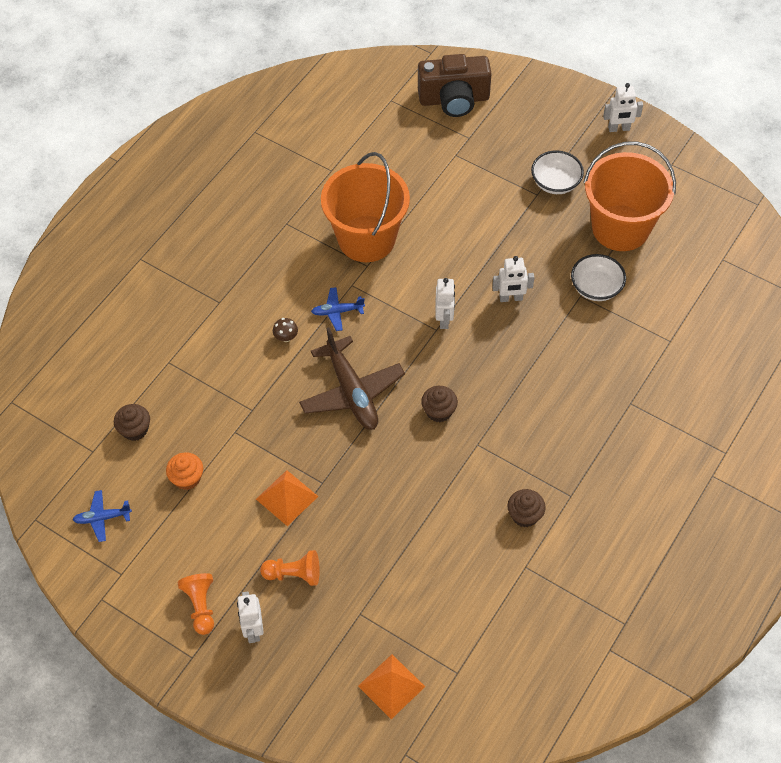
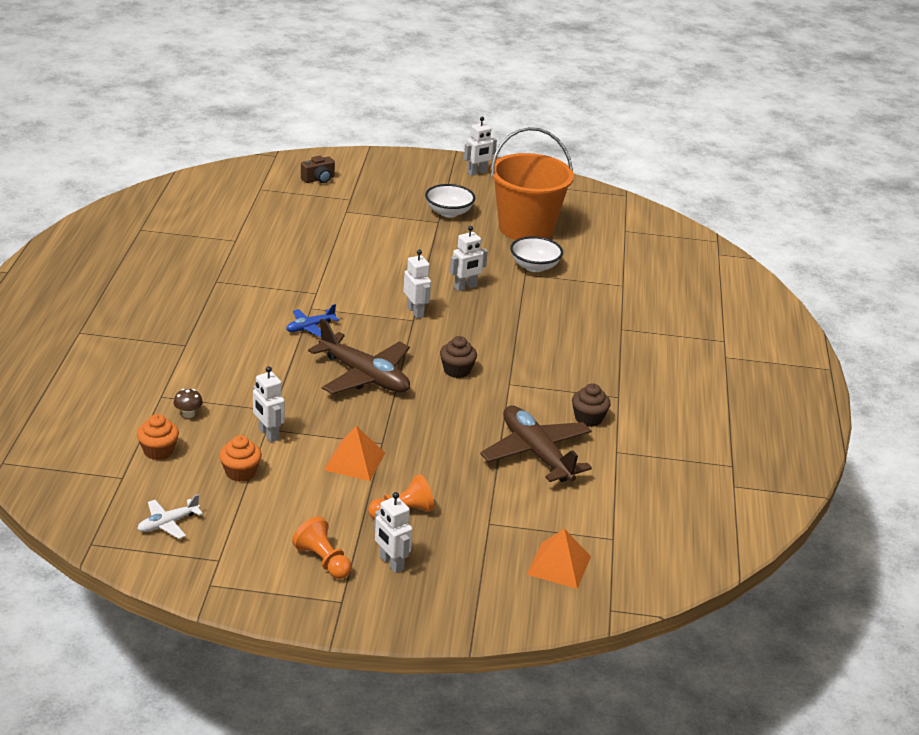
camera: 30 degrees left, 25 degrees down
blue plane [73,490,132,542] -> white plane [138,494,203,539]
brown cupcake [114,404,150,441] -> orange cupcake [137,414,179,460]
brown mushroom [273,318,298,342] -> brown mushroom moved to [174,389,203,418]
orange bucket [321,152,410,262] -> none
brown camera [418,54,492,117] -> brown camera [301,156,335,183], size x0.48
none -> white robot [253,366,285,442]
none -> brown plane [480,406,592,482]

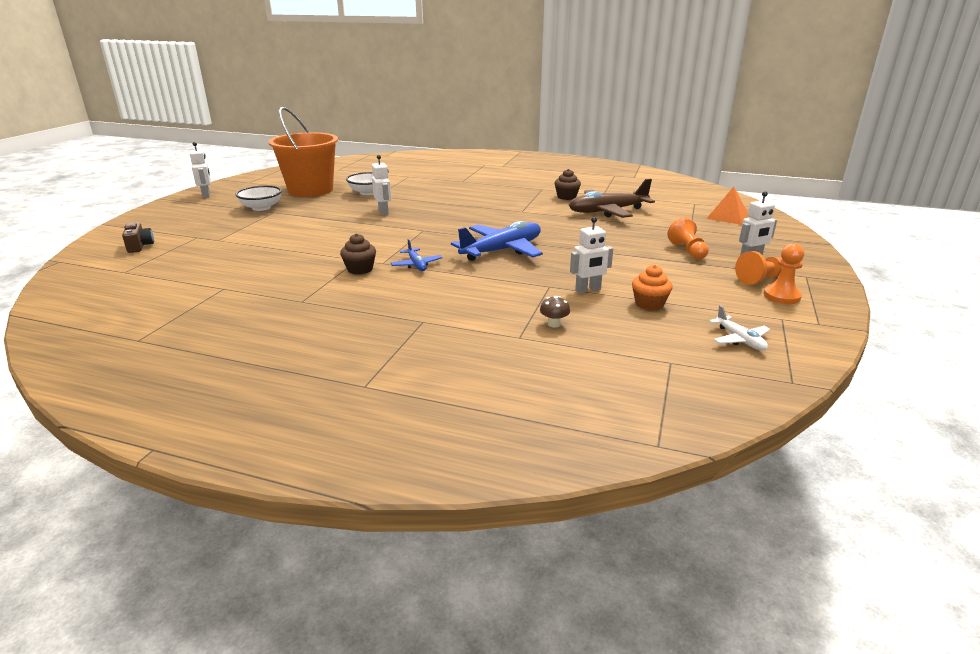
camera: 75 degrees left, 5 degrees down
orange cupcake [137,414,179,460] -> none
brown plane [308,319,410,394] -> blue plane [451,221,543,261]
orange pyramid [324,426,385,481] -> none
white robot [403,250,431,319] -> none
brown cupcake [440,336,477,378] -> brown cupcake moved to [340,233,376,275]
none -> orange pawn [764,243,804,304]

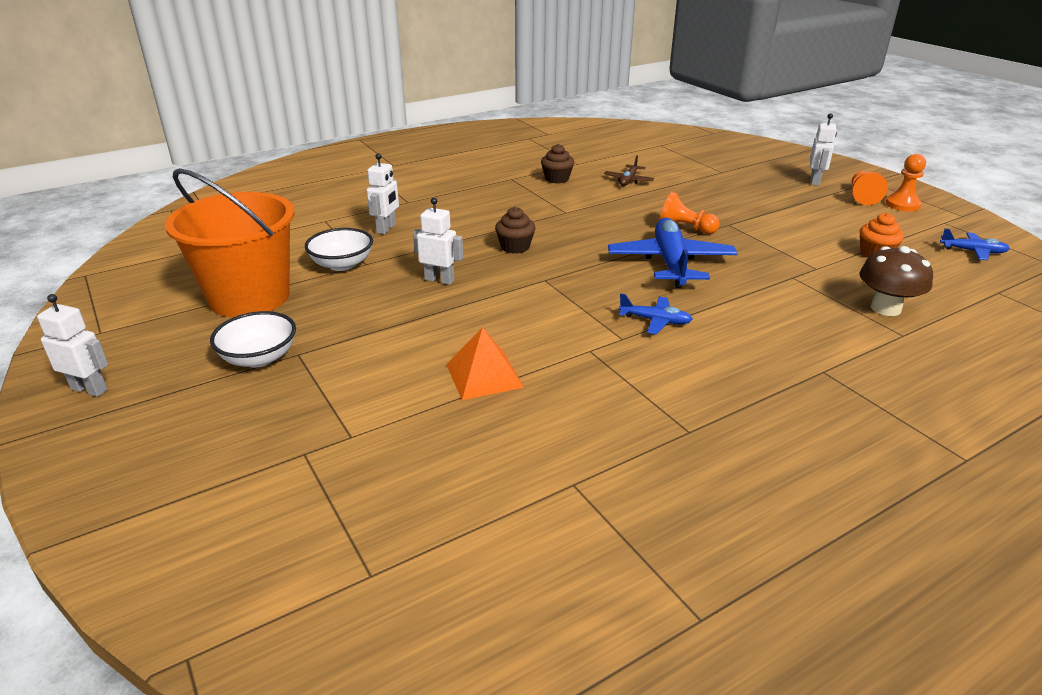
camera: 50 degrees left, 5 degrees up
brown camera [122,222,154,253] -> none
brown cupcake [340,233,376,275] -> brown cupcake moved to [495,207,535,254]
brown mushroom [540,296,570,327] -> brown mushroom [859,246,933,316], size x1.98
brown plane [569,179,655,218] -> brown plane [604,155,654,186], size x0.49
white robot [570,217,613,294] -> white robot moved to [366,153,399,234]
orange pawn [667,217,709,259] -> orange pawn moved to [659,192,720,234]
orange pyramid [707,187,748,225] -> orange pyramid moved to [446,327,524,400]
white plane [709,305,770,351] -> blue plane [940,228,1010,260]

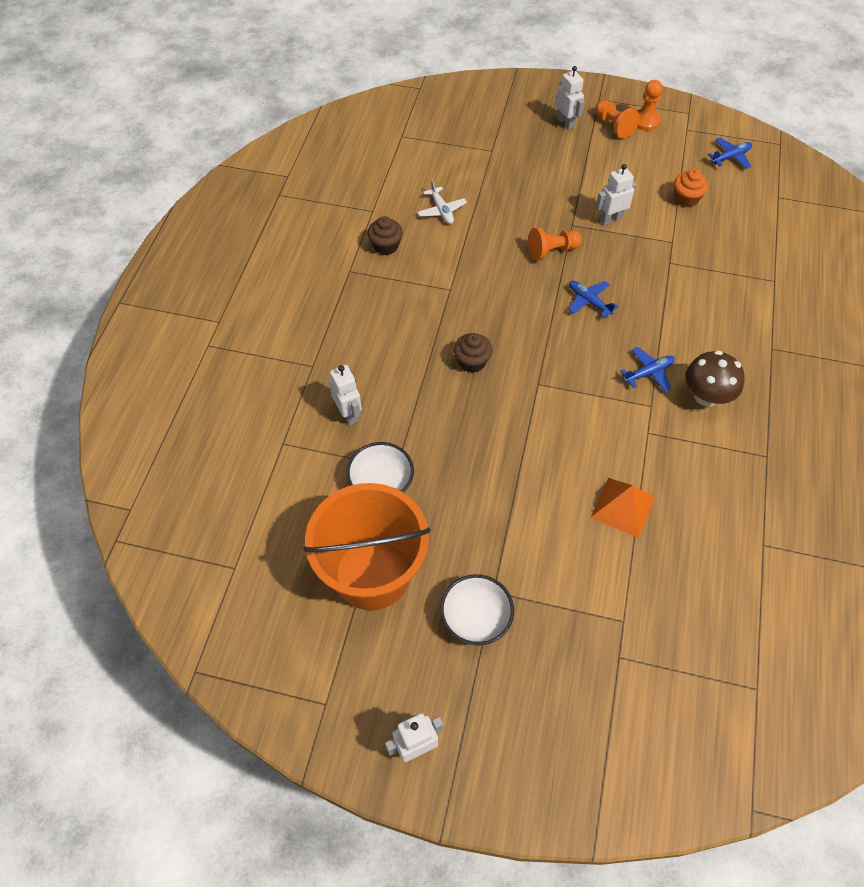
camera: 45 degrees left, 25 degrees up
white robot [413,198,463,285] -> white robot moved to [596,164,637,225]
brown plane [604,155,654,186] -> white plane [417,180,467,224]
blue plane [608,218,738,288] -> blue plane [569,281,618,318], size x0.49
brown mushroom [859,246,933,316] -> brown mushroom moved to [685,350,745,407]

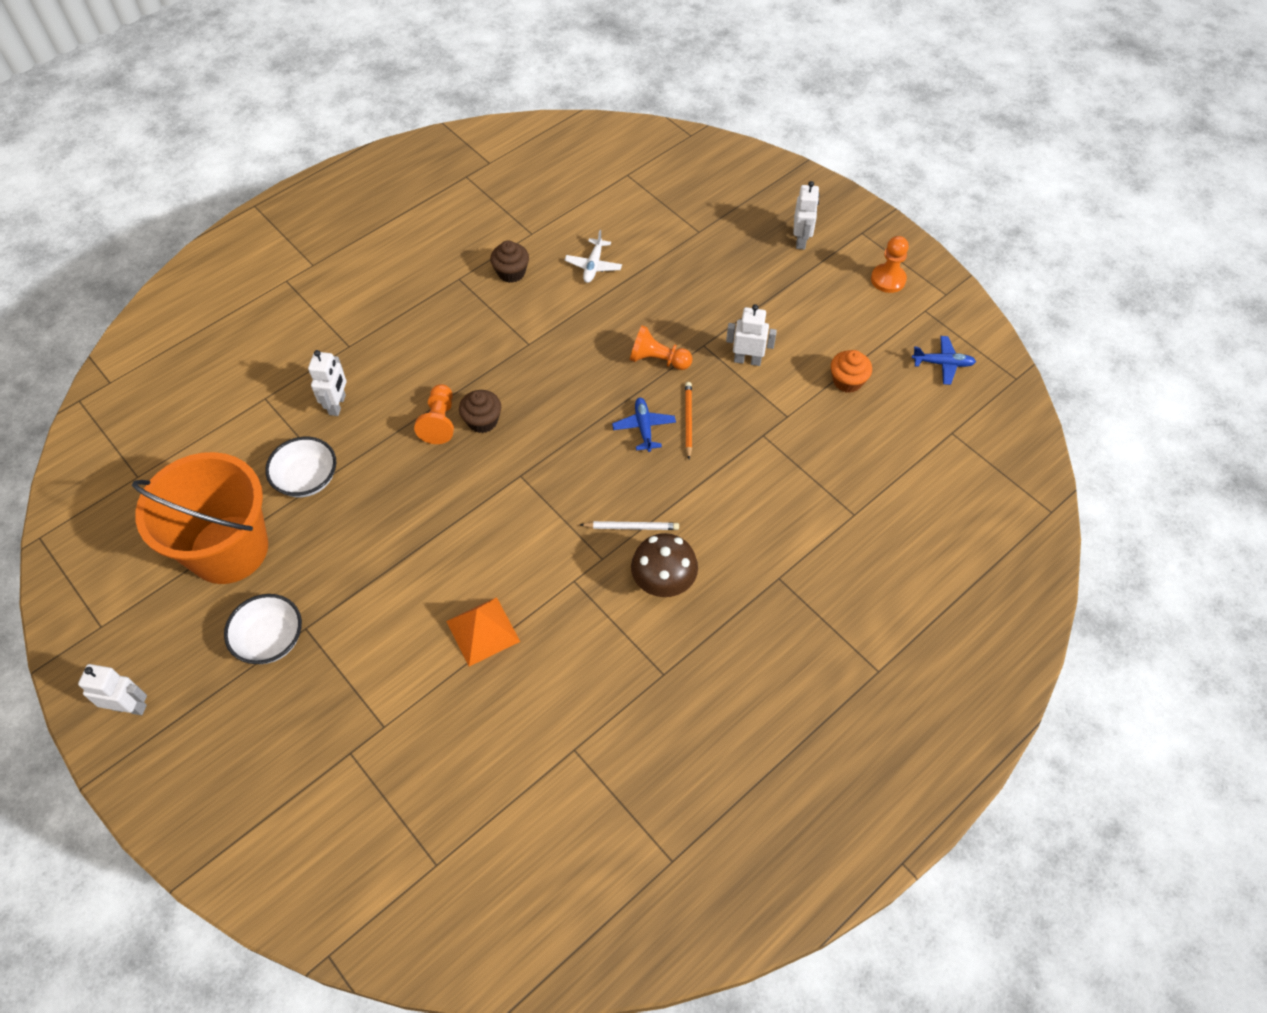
camera: 35 degrees right, 0 degrees up
orange pawn [595,100,640,139] -> orange pawn moved to [414,384,454,444]
blue plane [620,347,675,392] -> white pencil [580,521,679,530]
none -> orange pencil [685,382,692,459]

